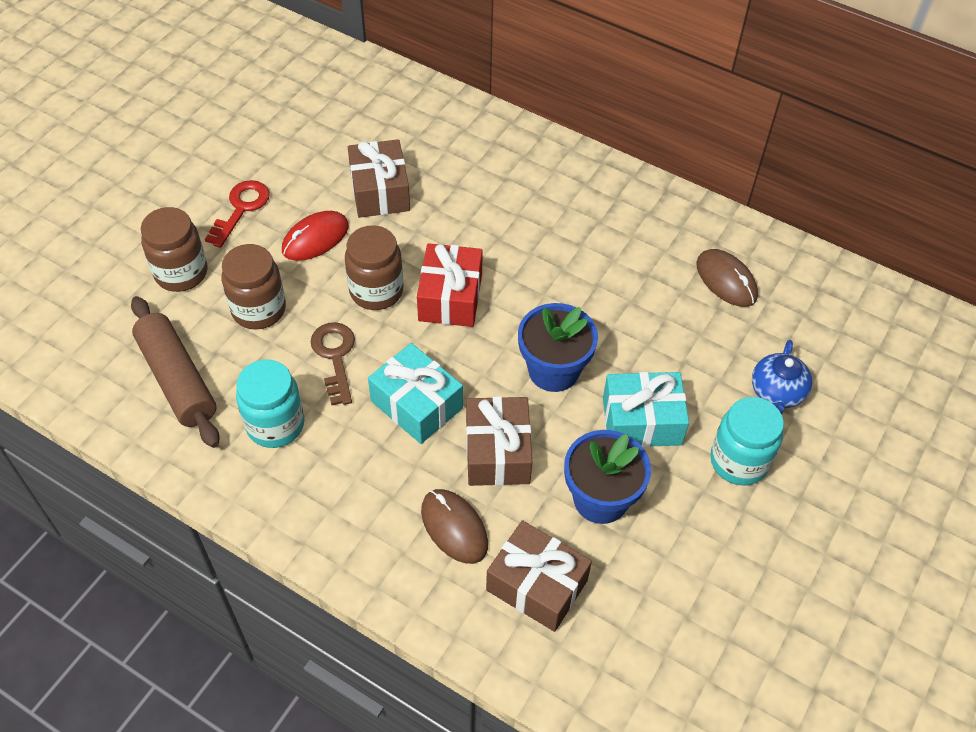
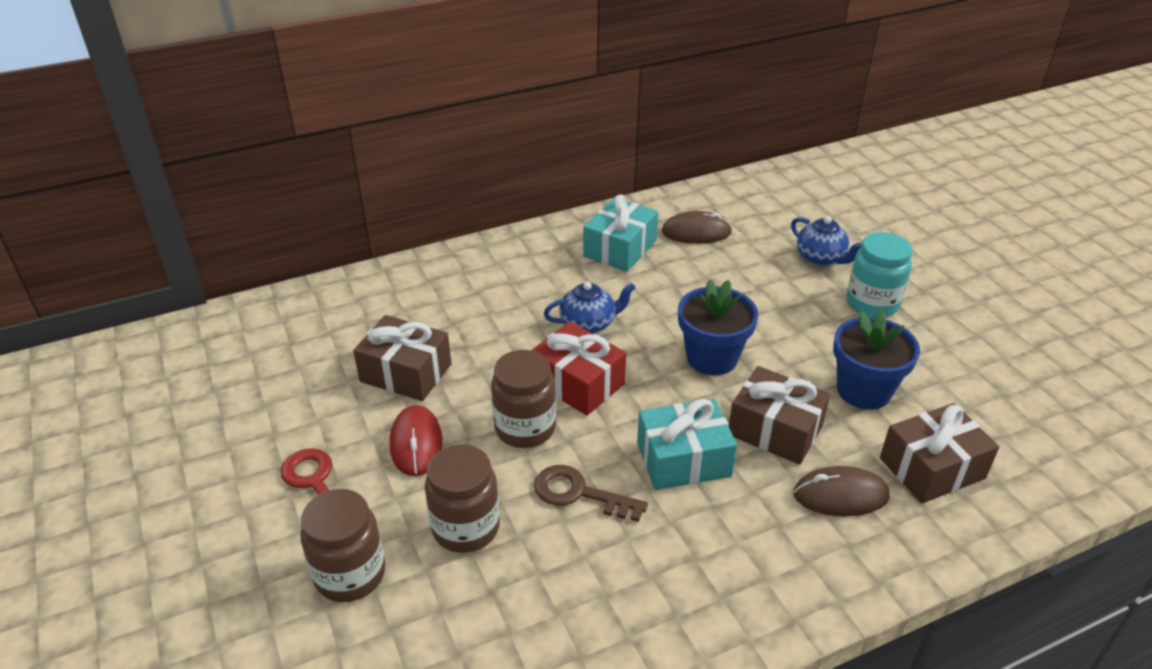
camera: 55 degrees left, 15 degrees down
brown rolling pin [131,296,220,448] -> none
turquoise jar [236,359,304,448] -> none
turquoise gift [603,372,689,447] -> turquoise gift moved to [583,194,658,272]
none -> blue teapot [544,282,636,334]

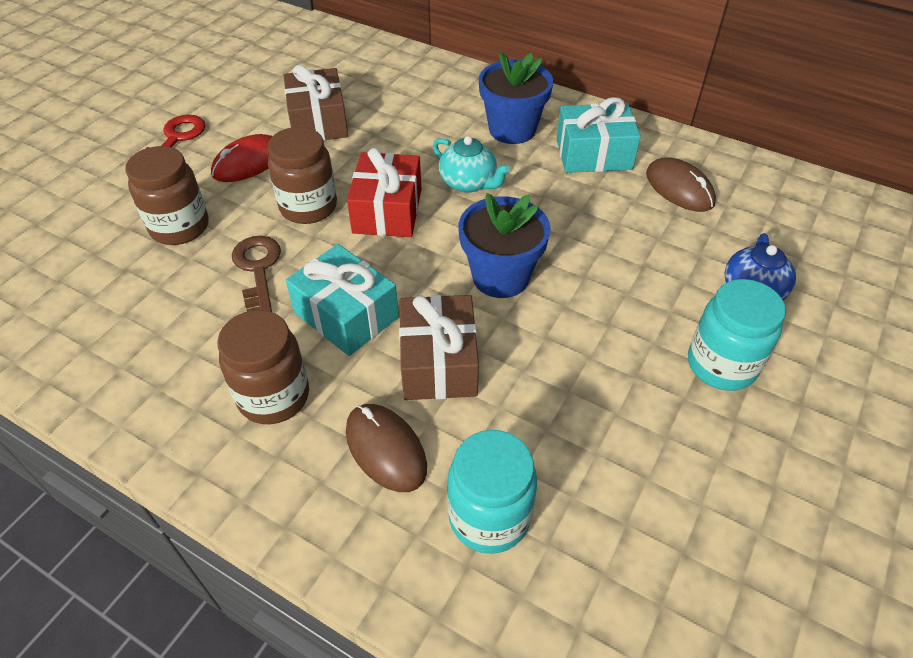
camera: 55 degrees right, 10 degrees up
brown jar [300,489,385,602] -> brown jar moved to [217,310,309,424]
blue teapot [544,282,636,334] -> turquoise teapot [433,136,510,193]
blue flower pot [833,310,920,410] -> blue flower pot moved to [479,52,553,144]
brown gift [880,403,999,504] -> turquoise jar [447,430,537,554]

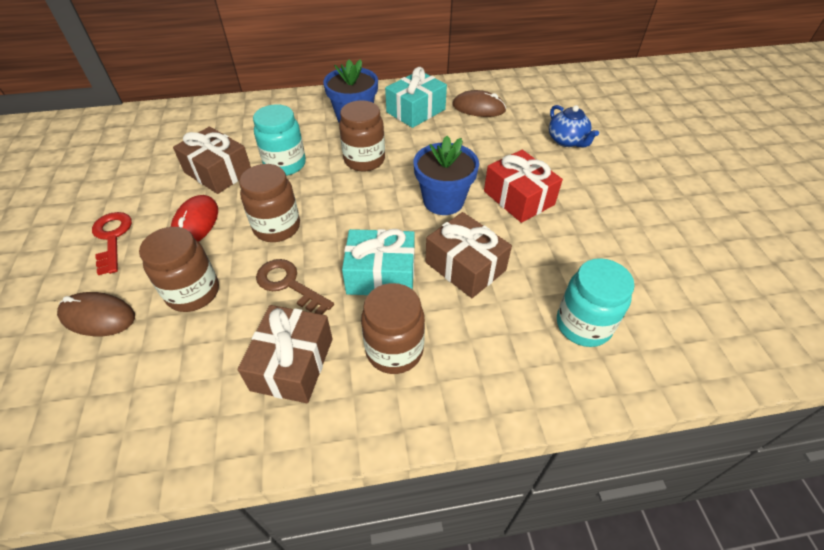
camera: 40 degrees left, 0 degrees up
brown mouse [346,404,427,492] -> brown mouse moved to [57,292,135,336]
red gift [347,148,421,237] -> red gift moved to [484,150,563,223]
turquoise teapot [433,136,510,193] -> brown jar [339,100,385,171]
turquoise jar [688,279,786,391] -> turquoise jar moved to [253,104,306,176]
none -> brown gift [238,305,333,403]

